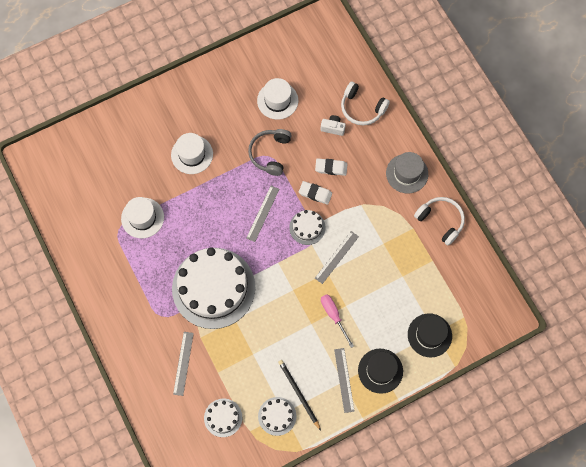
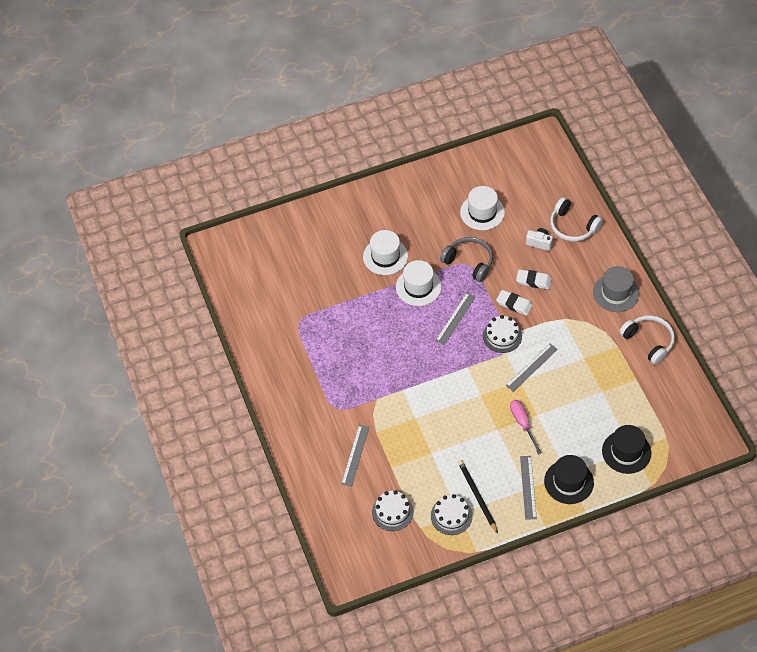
camera: 10 degrees right, 15 degrees down
white hat [121,197,164,238] -> white hat moved to [396,260,442,306]
white cake [172,247,255,329] -> none
grey headphones [248,129,292,176] -> grey headphones turned 105 degrees clockwise [440,237,493,282]

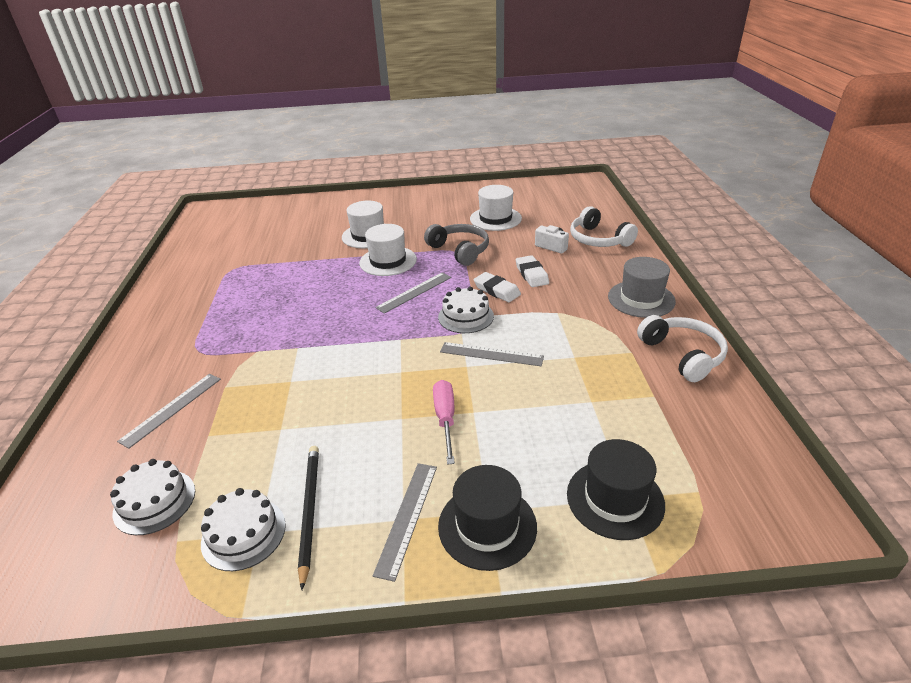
camera: 15 degrees right, 20 degrees down
grey ruler [505,343,558,392] -> grey ruler turned 45 degrees clockwise [440,342,544,366]
white eraser [516,269,552,289] -> white eraser turned 45 degrees clockwise [516,255,549,287]

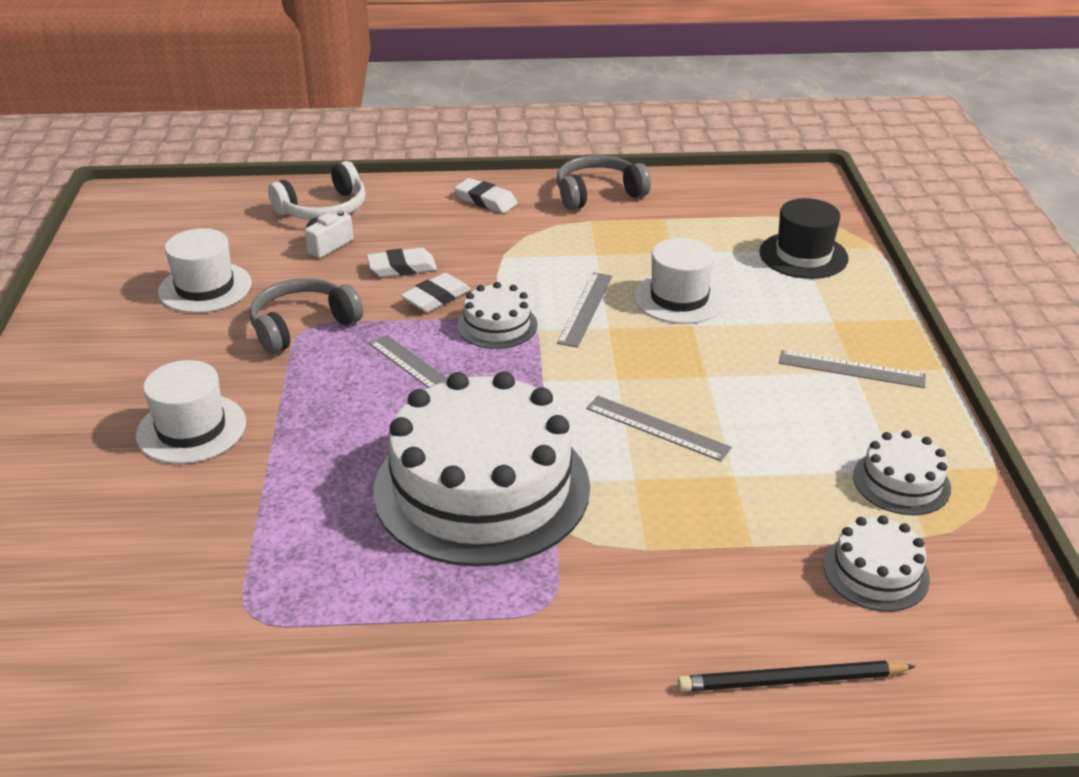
camera: 90 degrees left, 0 degrees up
grey ruler [117,374,221,449] -> grey ruler moved to [586,396,732,461]
black pencil [298,446,319,590] -> black pencil moved to [678,661,916,692]
white hat [359,224,417,276] -> white hat moved to [633,238,726,324]
pink screwdriver [433,380,455,465] -> none
black hat [438,465,537,571] -> none
grey hat [608,257,676,318] -> white eraser [454,178,517,213]
white headphones [637,315,728,382] -> grey headphones [557,155,651,210]
none -> white cake [373,371,590,567]

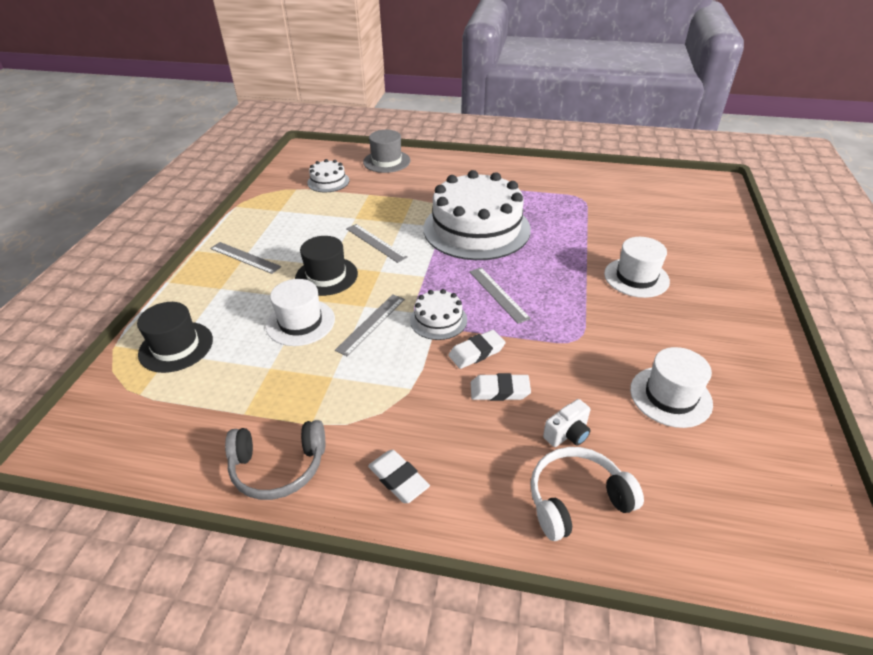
camera: 165 degrees left, 5 degrees up
grey headphones [249,278,363,354] -> none
black pencil [678,661,916,692] -> grey hat [363,130,410,173]
white cake [853,430,951,515] -> none
none -> black hat [295,236,358,296]

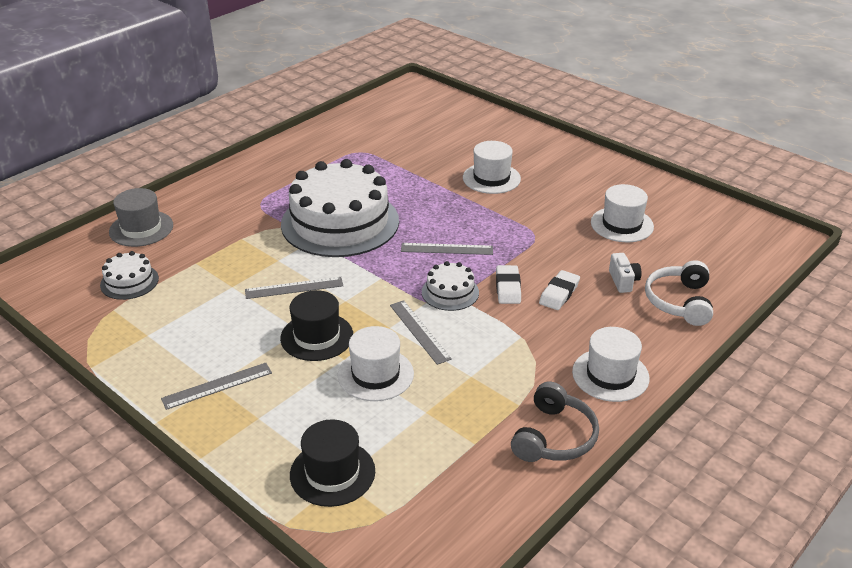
camera: 60 degrees left, 5 degrees down
white eraser [368,450,430,503] -> white hat [572,327,650,402]

